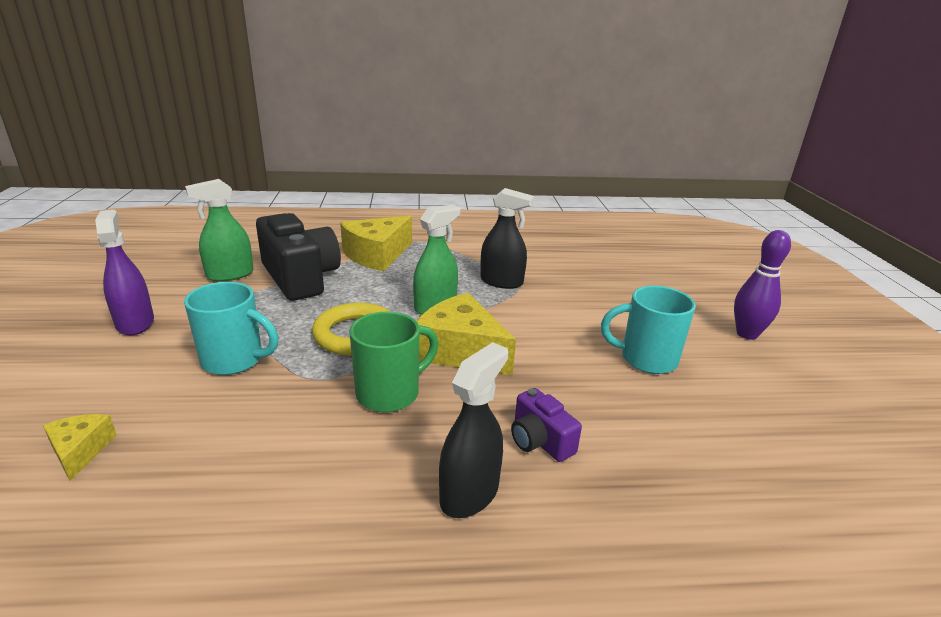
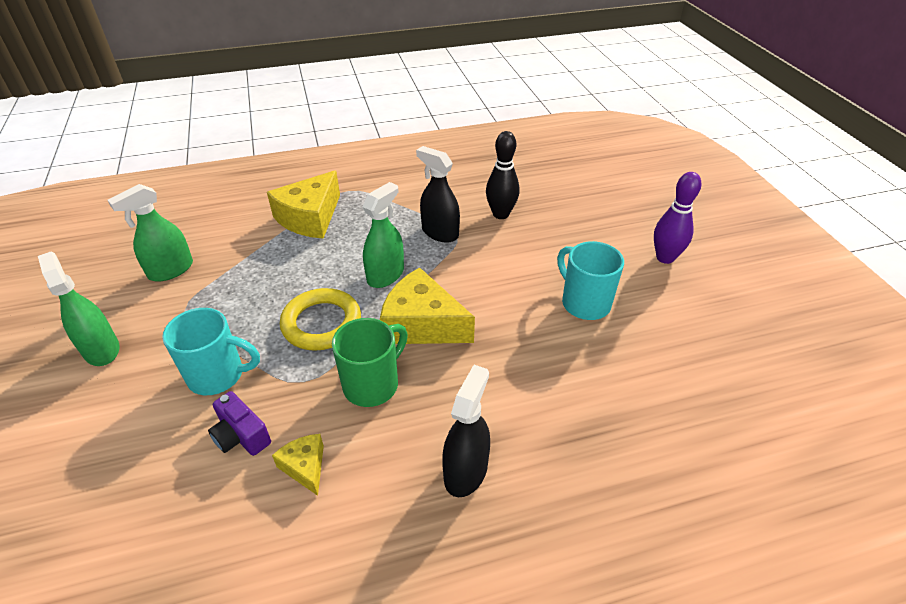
camera: 10 degrees left, 15 degrees up
yellow cheese [43,414,117,481] -> yellow cheese moved to [272,434,324,496]
purple spray bottle [95,210,154,336] -> green spray bottle [38,252,119,366]
black camera [256,213,341,301] -> none
black spray bottle [480,188,534,289] -> black spray bottle turned 150 degrees counterclockwise [416,146,460,243]
purple camera [511,388,582,462] -> purple camera moved to [208,391,271,456]
turquoise mug [601,286,696,374] -> turquoise mug turned 60 degrees clockwise [557,241,624,320]
none -> black bowling pin [486,131,520,219]

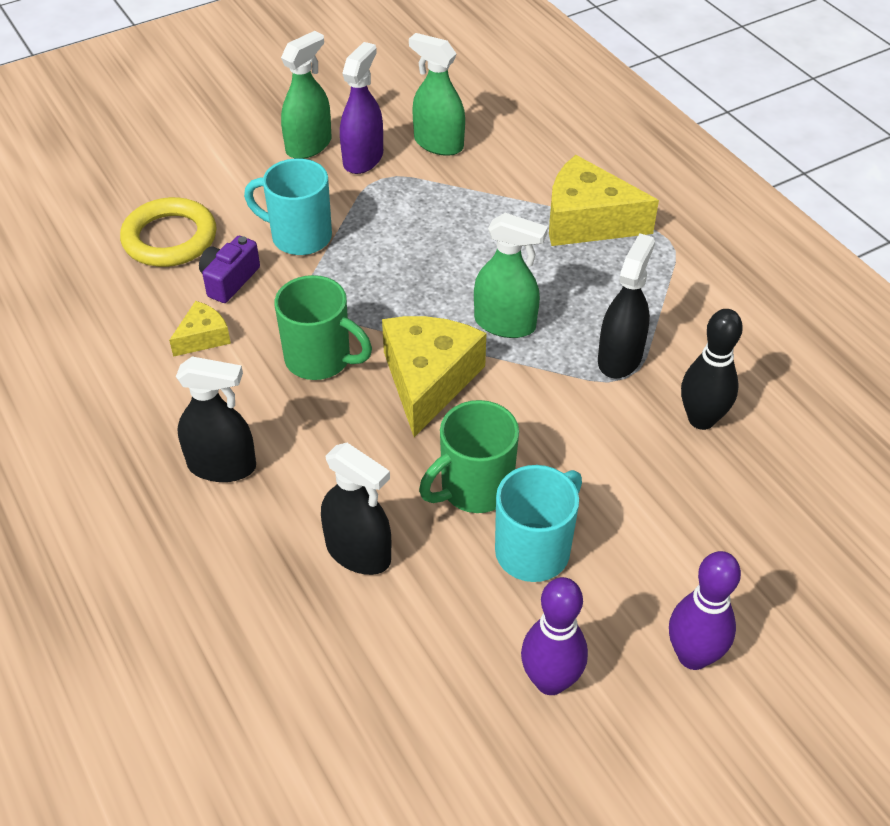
camera: 75 degrees right, 5 degrees up
turquoise mug [162,308,260,395] -> turquoise mug turned 120 degrees clockwise [244,158,332,255]
yellow ring [280,288,361,351] -> yellow ring moved to [120,197,216,267]
none -> black spray bottle [321,443,391,575]
none -> purple spray bottle [340,42,383,174]
none -> green mug [419,400,519,513]
none -> purple bowling pin [521,577,588,695]

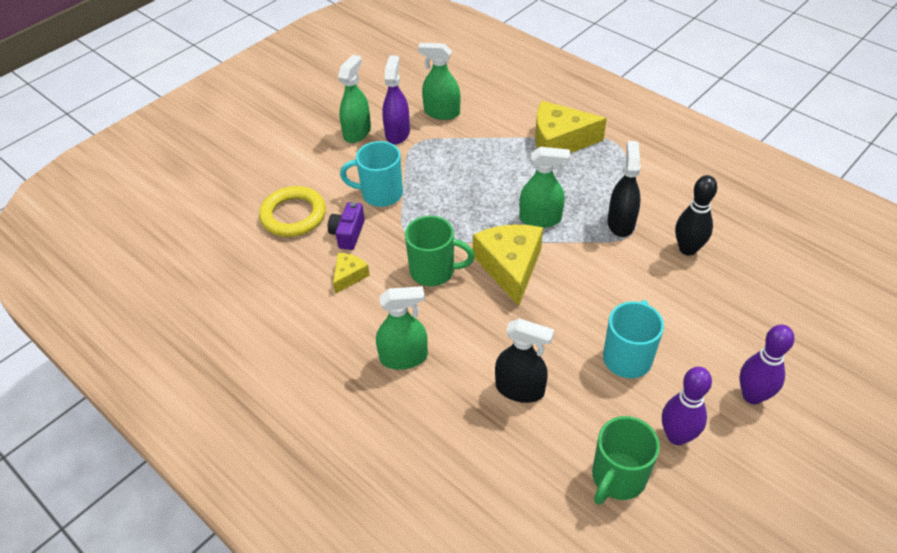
camera: 15 degrees left, 0 degrees up
black spray bottle [176,357,256,482] -> green spray bottle [376,286,428,370]
green mug [419,400,519,513] -> green mug moved to [592,416,660,505]

